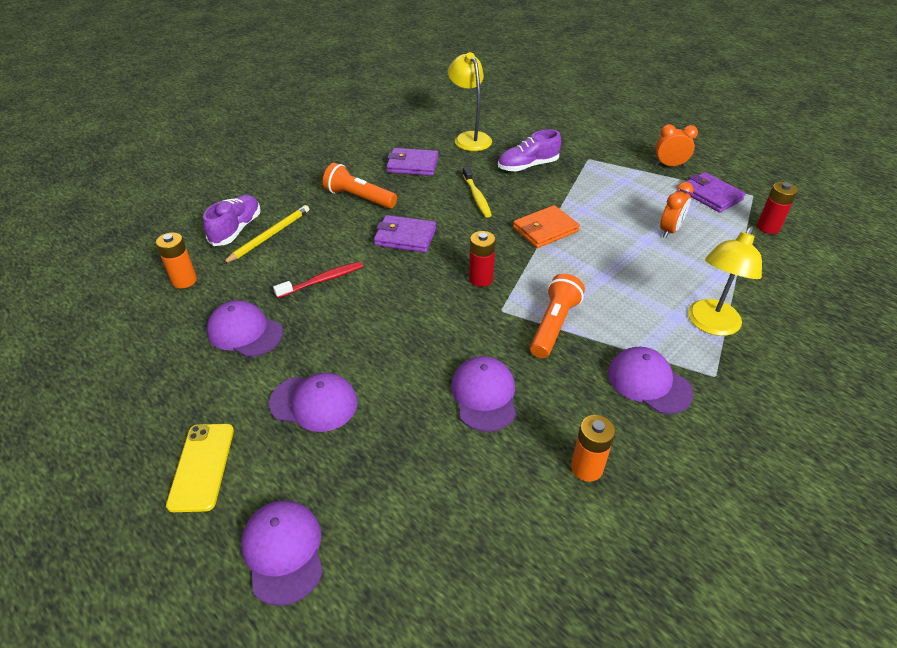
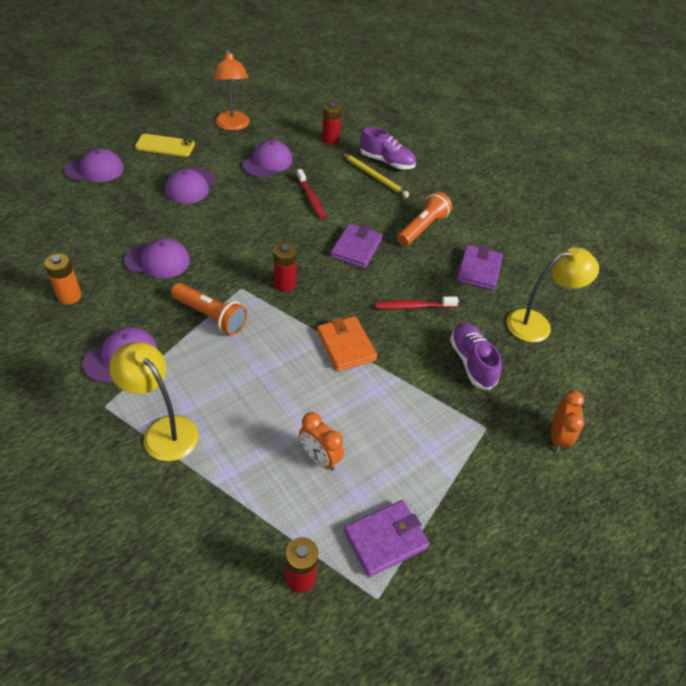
camera: 95 degrees right, 5 degrees up
orange battery [156,232,197,288] -> red battery [322,102,342,145]
yellow toothbrush [463,167,492,218] -> red toothbrush [375,296,459,309]
orange clock [656,124,698,166] -> orange clock moved to [551,391,584,452]
none -> orange lamp [213,49,250,131]

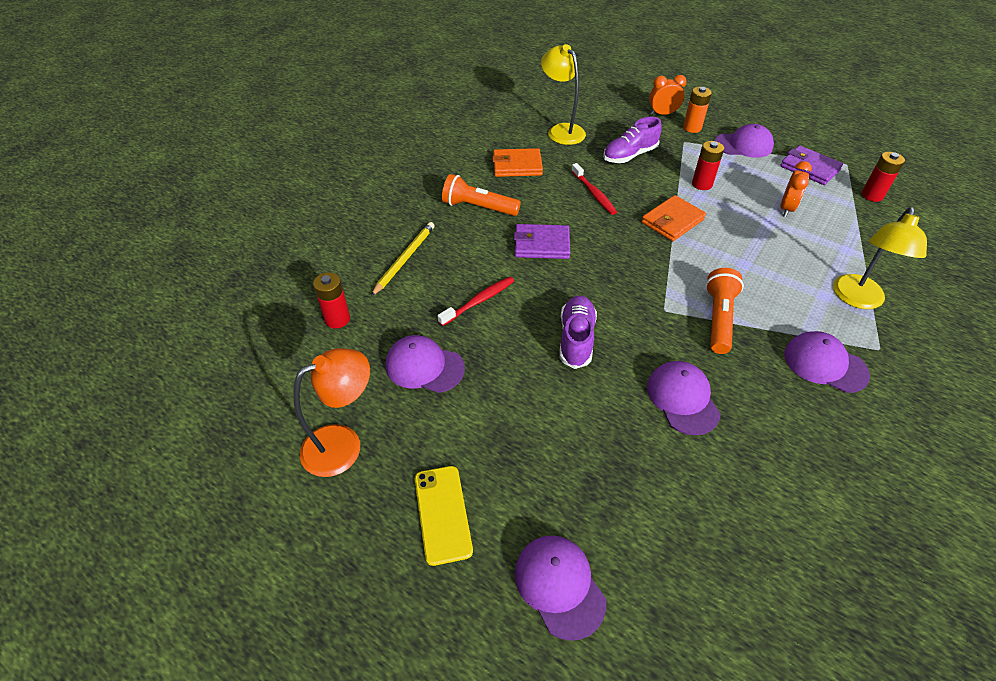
camera: 105 degrees left, 0 degrees up
orange battery [44,254,81,304] -> orange battery moved to [683,87,712,133]
purple cap [165,168,215,204] -> purple cap moved to [714,124,774,158]
red battery [274,243,297,292] -> red battery moved to [692,141,724,190]
purple shoe [360,127,416,169] -> purple shoe moved to [560,295,597,369]
purple wallet [457,245,503,290] -> orange wallet [492,148,543,177]

